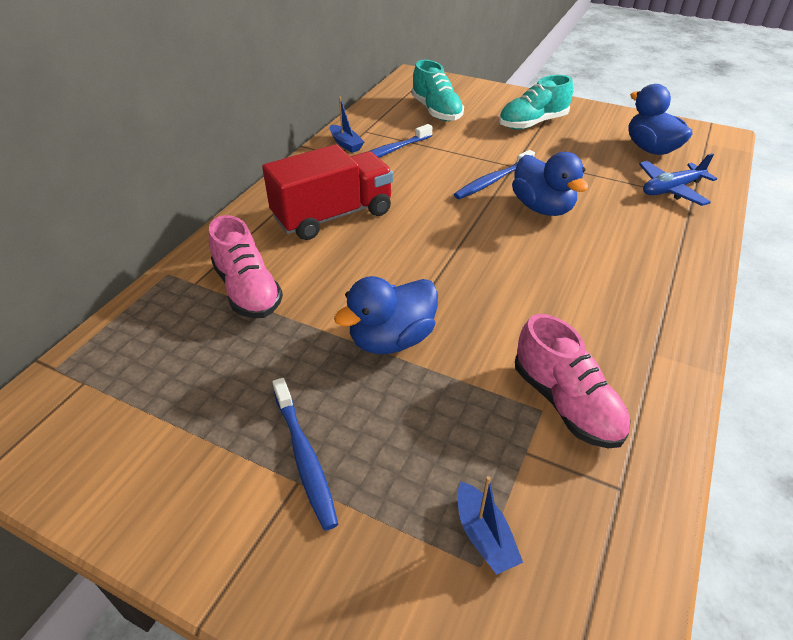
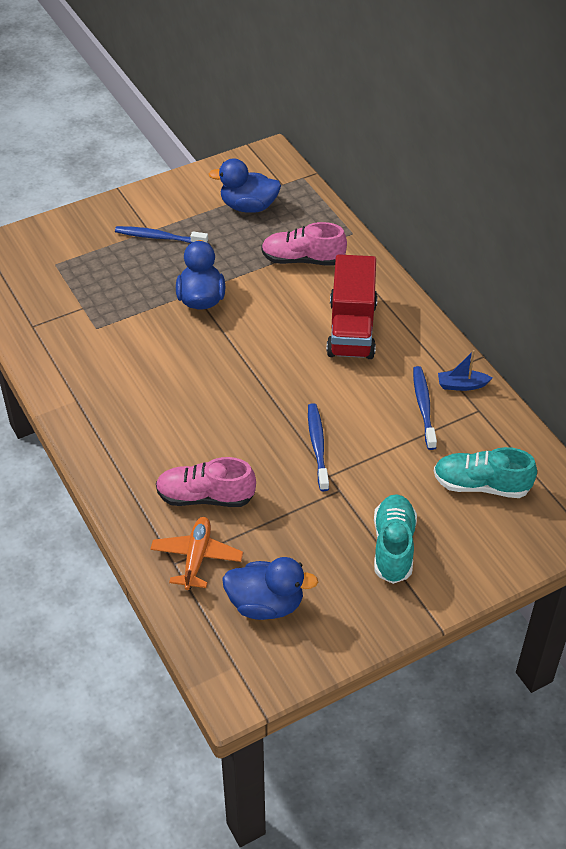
camera: 125 degrees right, 5 degrees up
blue boat [457,476,523,575] -> none
blue duck [512,152,588,216] -> blue duck moved to [209,158,281,213]
pink shoe [515,314,631,448] -> pink shoe moved to [156,457,256,507]
blue plane [639,153,717,206] -> orange plane [150,517,243,590]

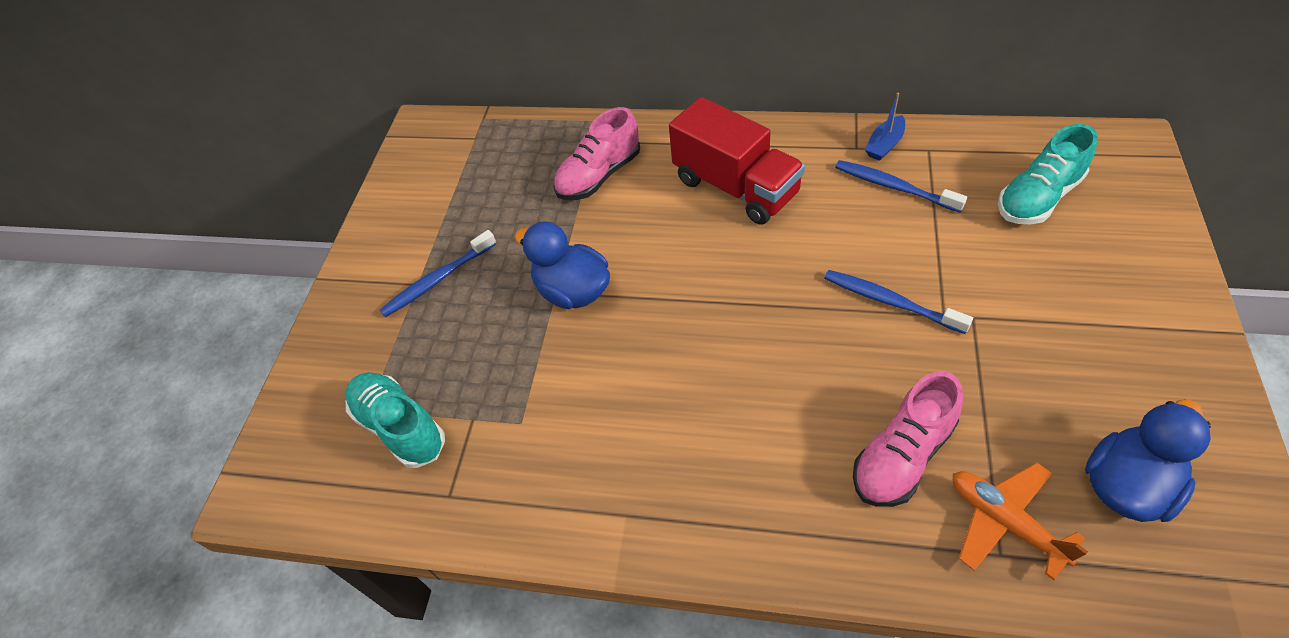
camera: 45 degrees left, 5 degrees up
blue duck [209,158,281,213] -> none
turquoise shoe [374,494,417,584] -> turquoise shoe moved to [346,372,445,468]

